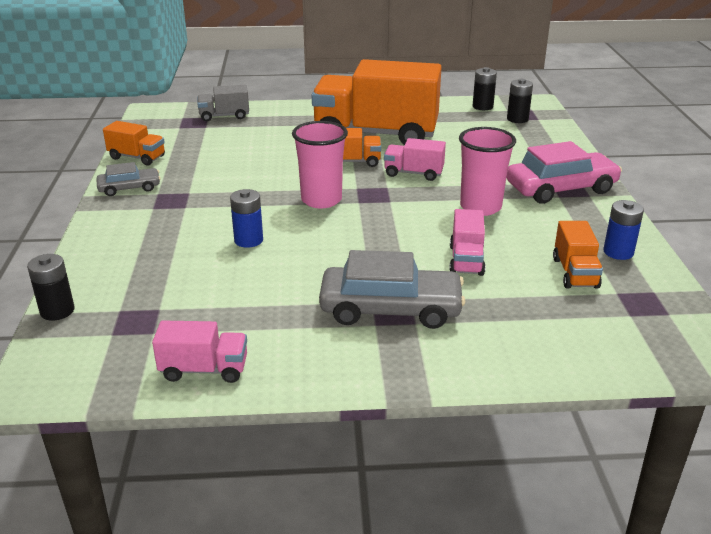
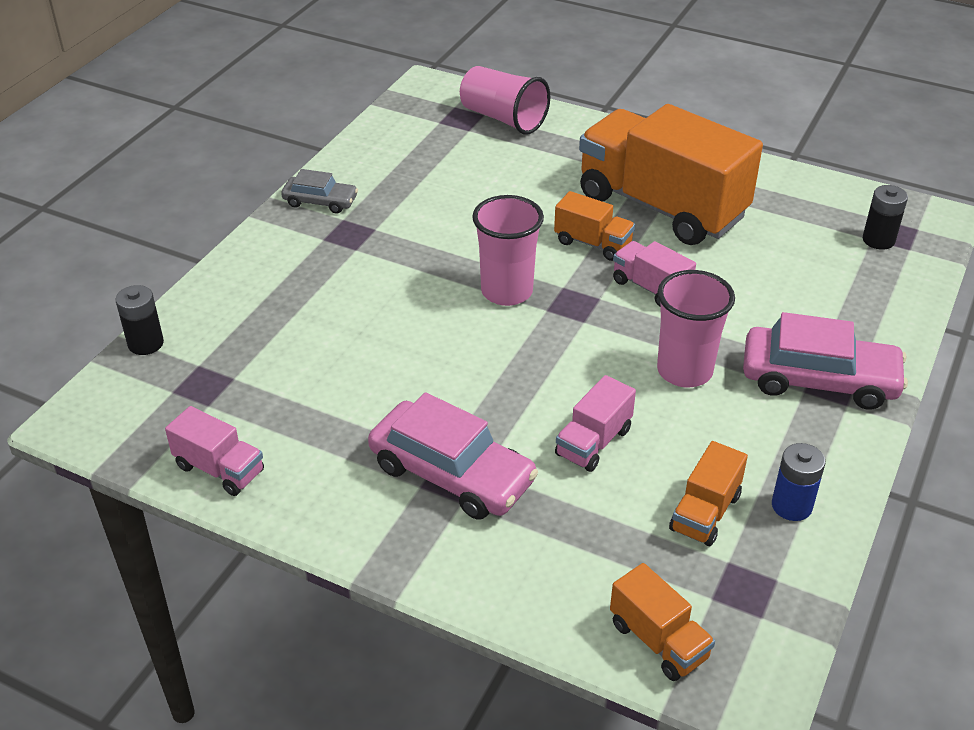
camera: 30 degrees right, 10 degrees up
orange truck [103,121,165,165] -> orange truck moved to [610,563,715,681]
grey truck [197,85,249,121] -> pink cup [460,66,550,135]
blue battery [230,189,263,248] -> none
grey car [319,250,465,329] -> pink car [368,392,538,520]
black battery [473,67,497,110] -> none

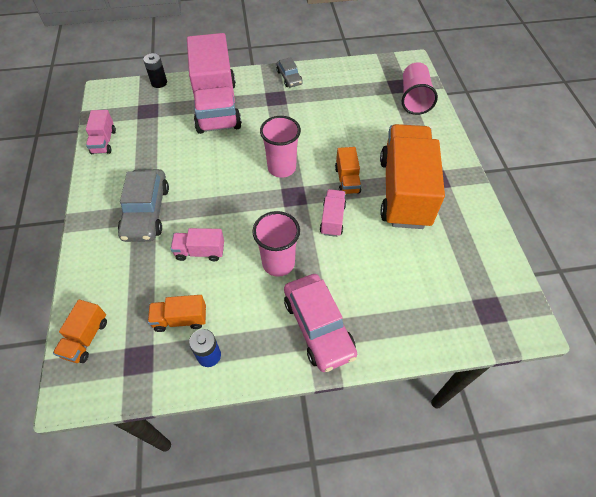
camera: 55 degrees right, 15 degrees up
pink car [368,392,538,520] -> grey car [118,169,169,242]
black battery [863,185,908,250] -> none
none -> pink truck [187,33,242,134]

